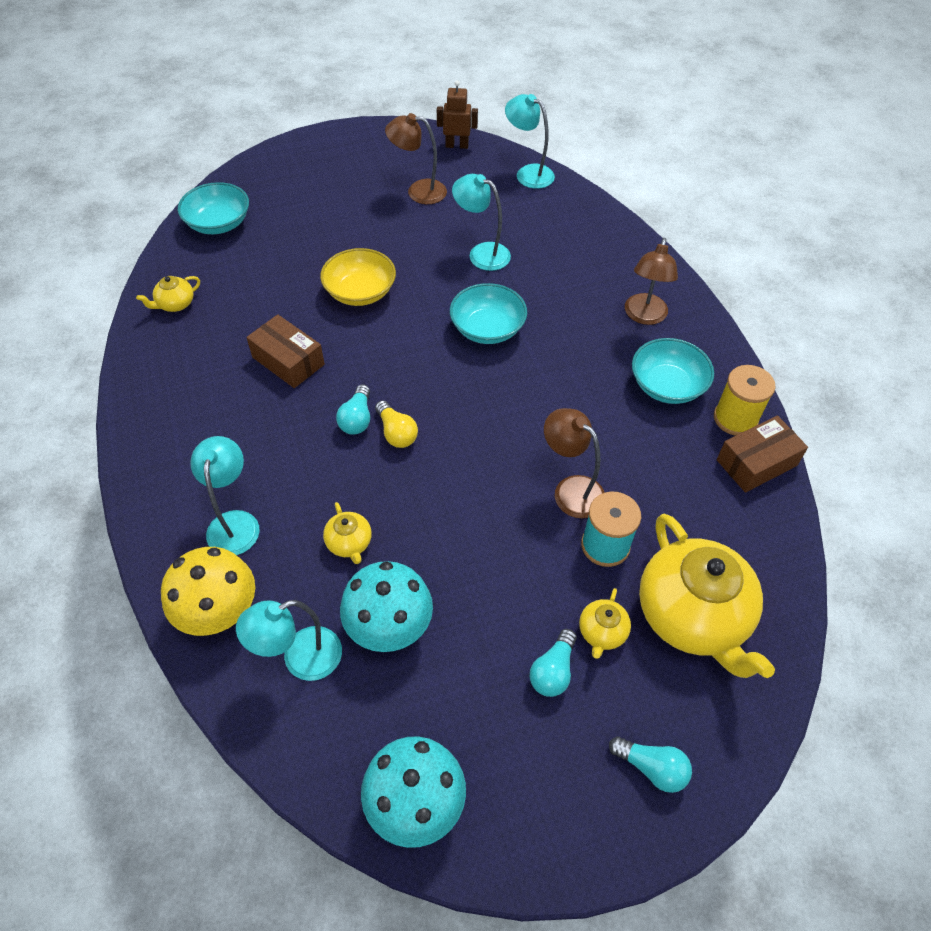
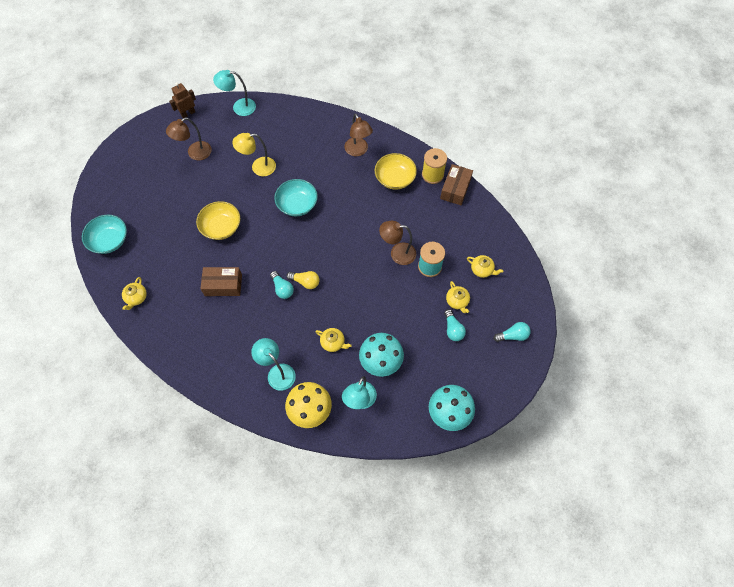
camera: 40 degrees left, 10 degrees up
turquoise lamp [452,174,511,271] -> yellow lamp [232,133,276,176]
turquoise bowl [632,338,714,404] -> yellow bowl [375,153,417,190]
yellow teapot [639,514,775,678] -> yellow teapot [467,255,504,278], size x0.43

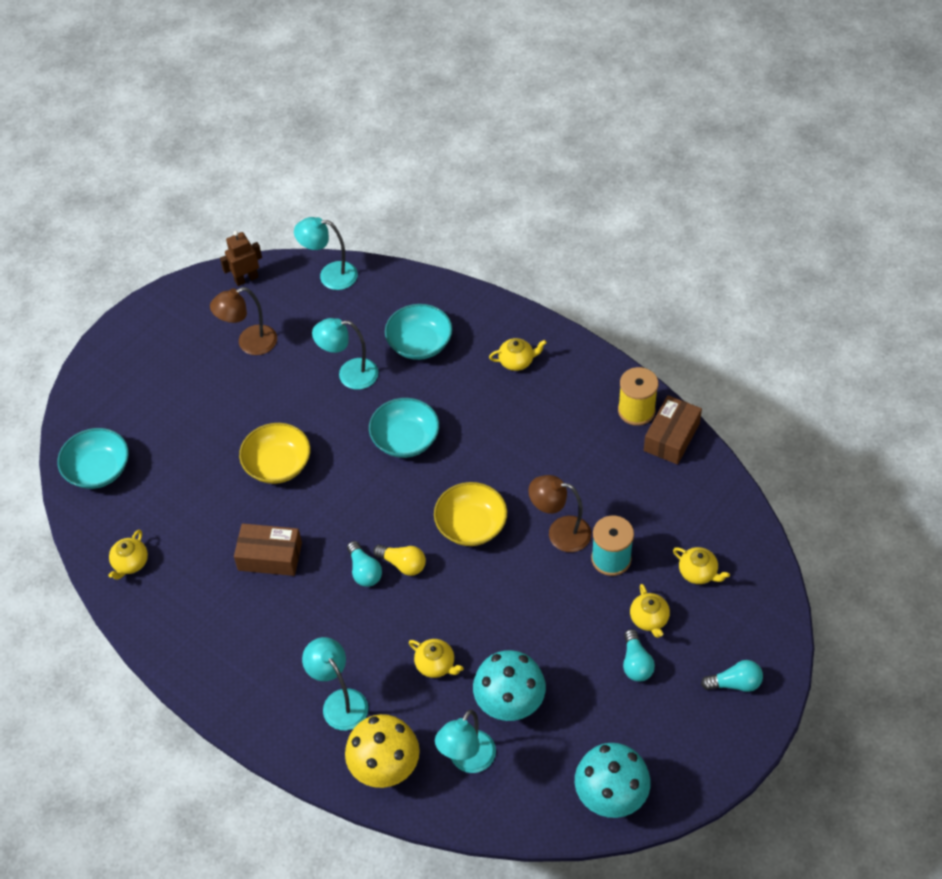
camera: 10 degrees right, 10 degrees down
yellow lamp [232,133,276,176] -> turquoise lamp [312,318,379,390]
brown lamp [344,114,373,156] -> yellow teapot [489,338,547,371]
yellow bowl [375,153,417,190] -> yellow bowl moved to [434,482,507,546]
none -> turquoise bowl [385,304,452,360]

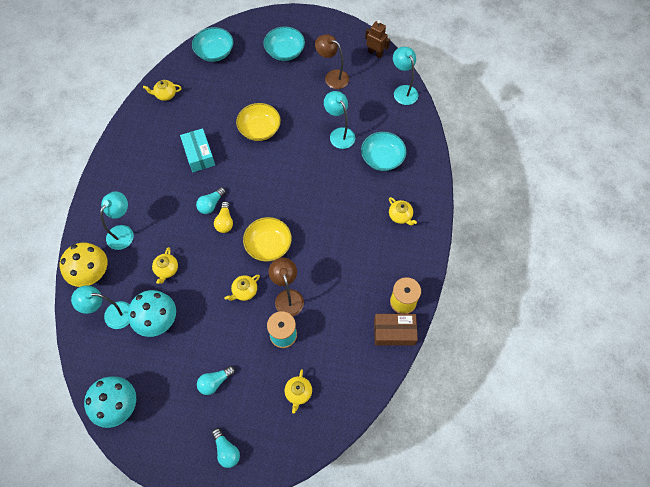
camera: 60 degrees right, 10 degrees up
brown box [234,523,302,576] -> turquoise box [180,128,215,172]
turquoise bowl [369,398,439,458] -> turquoise bowl moved to [263,26,305,61]
yellow teapot [630,584,670,638] -> yellow teapot moved to [224,275,260,301]

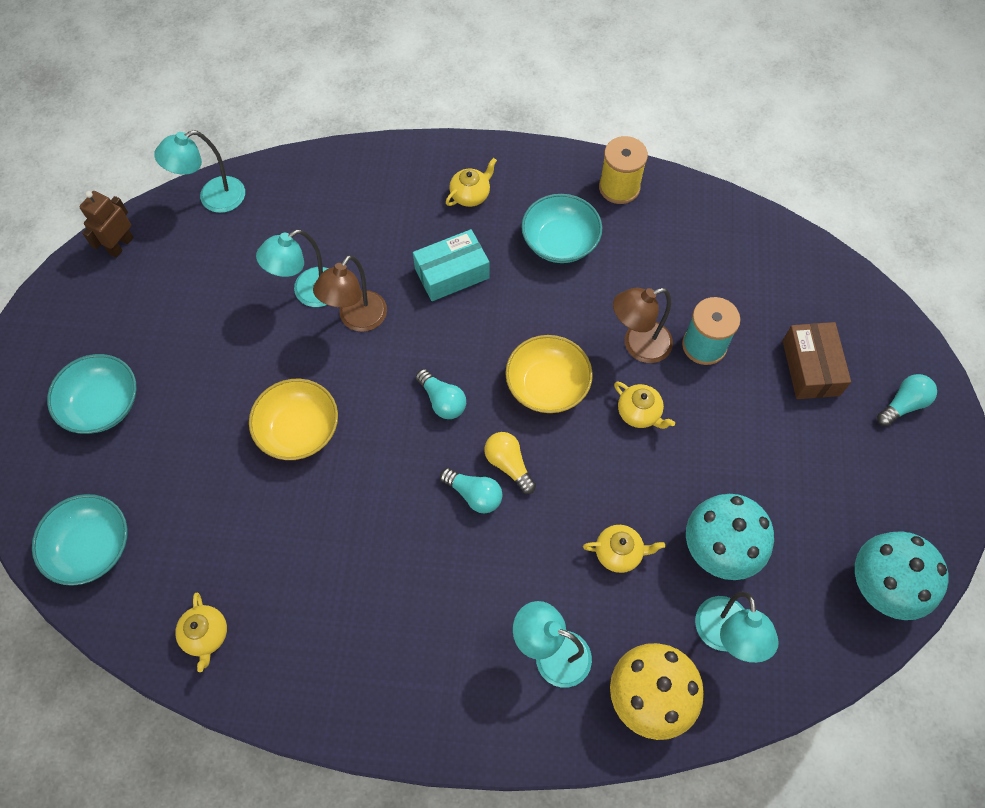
camera: 95 degrees left, 0 degrees up
turquoise box [180,128,215,172] -> turquoise box moved to [413,229,490,301]
turquoise light bulb [197,366,235,395] -> turquoise light bulb moved to [416,369,466,419]
yellow light bulb [214,201,233,233] -> yellow light bulb turned 120 degrees counterclockwise [485,432,536,494]
yellow teapot [285,369,312,414] -> none
brown lamp [315,34,349,89] -> brown lamp moved to [313,255,387,332]
turquoise bowl [361,132,407,171] -> turquoise bowl moved to [521,194,602,263]
brown box [374,314,418,346] -> brown box moved to [783,322,851,399]

